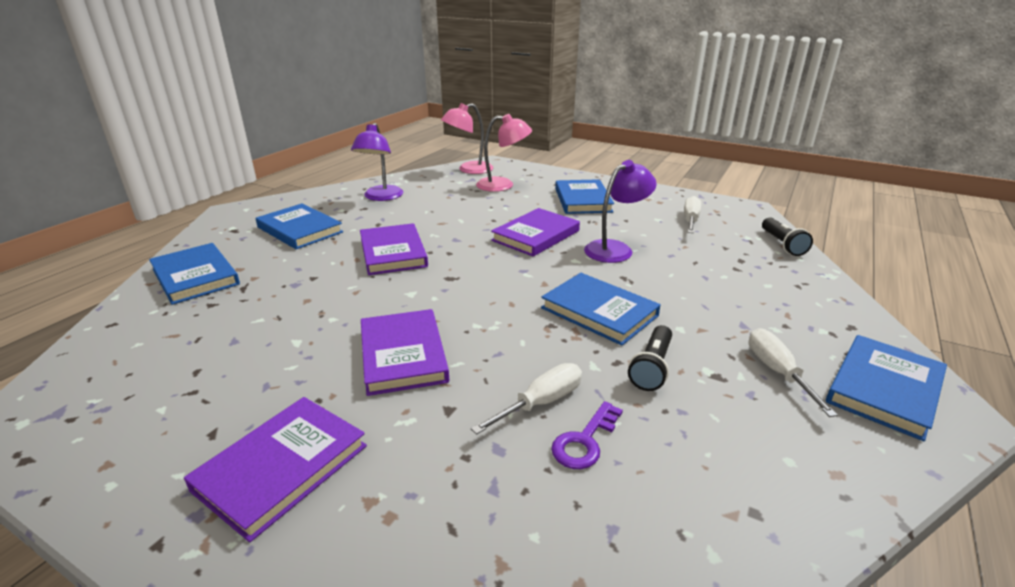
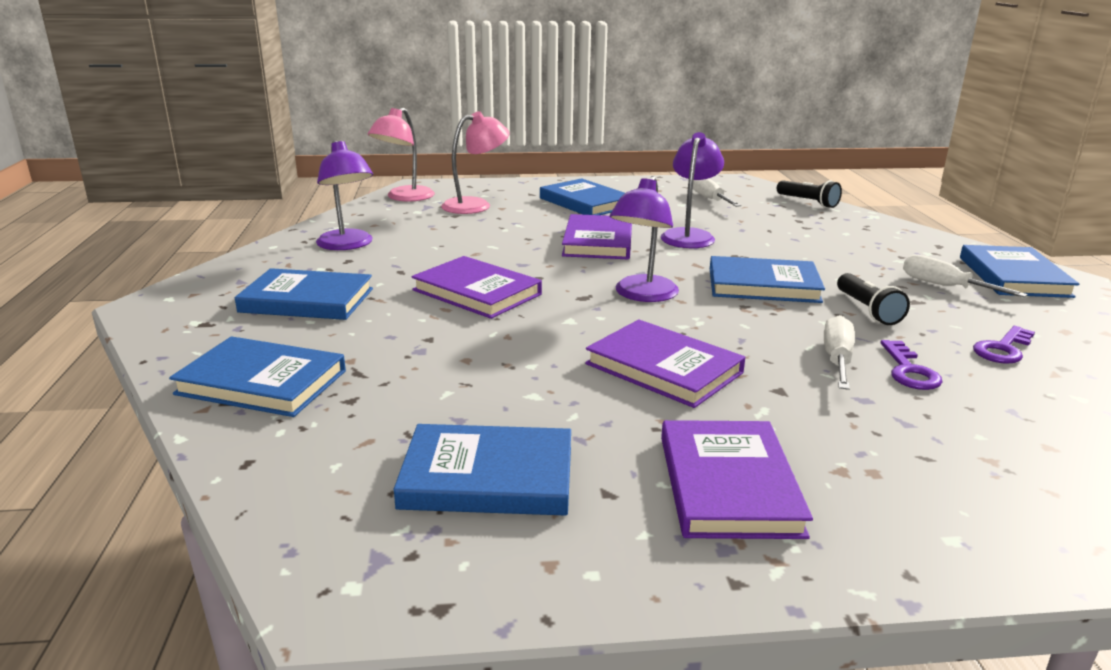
camera: 35 degrees left, 5 degrees down
none -> blue book [394,424,571,515]
none -> purple lamp [610,176,679,302]
none -> purple key [973,326,1035,364]

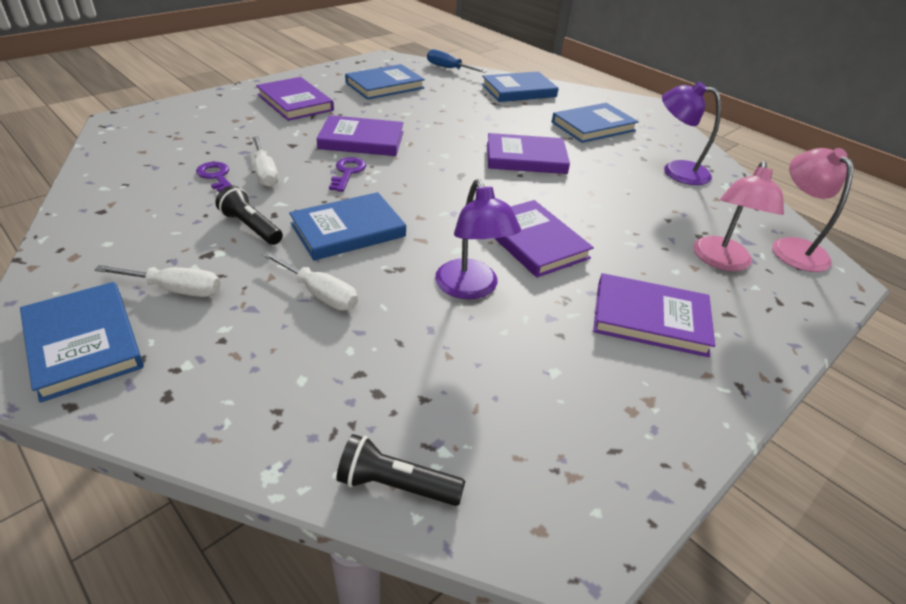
camera: 140 degrees right, 15 degrees up
blue book [540,178,625,215] -> purple book [593,273,715,357]
purple lamp [610,176,679,302] -> none
white screwdriver [693,178,741,207] -> white screwdriver moved to [262,251,358,311]
purple key [973,326,1035,364] -> purple key moved to [329,157,366,192]
none -> blue screwdriver [427,49,487,73]

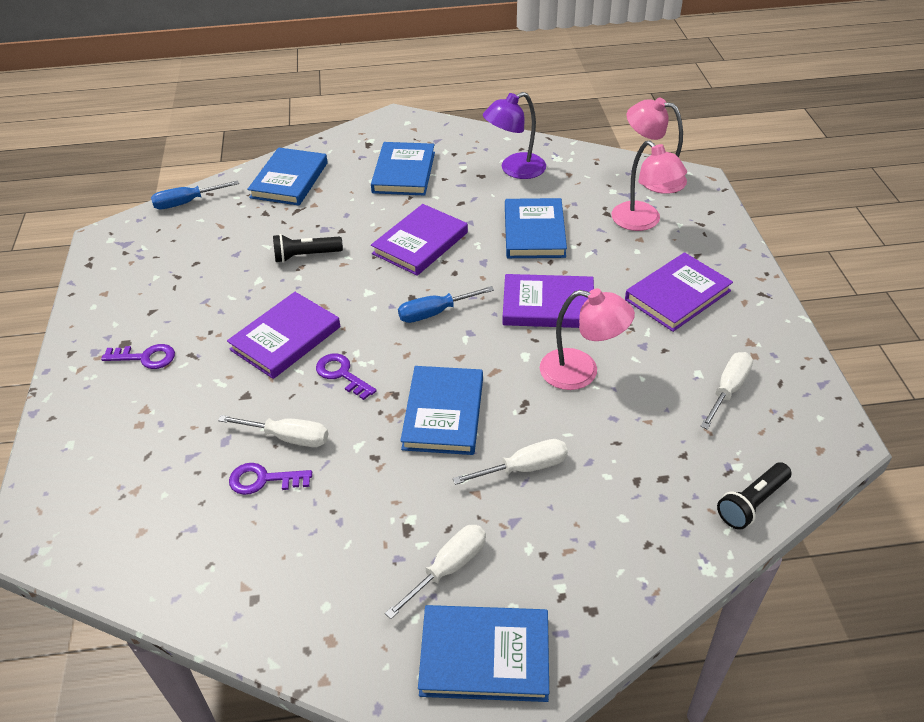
camera: 50 degrees left, 5 degrees up
black flashlight [215,185,283,245] -> black flashlight moved to [273,234,343,263]
purple book [256,77,334,121] -> purple key [101,344,175,369]
blue book [345,64,425,100] -> blue book moved to [505,198,567,258]
purple lamp [435,179,521,299] -> pink lamp [540,289,635,390]
none -> blue screwdriver [398,286,494,323]
none -> white screwdriver [700,352,753,430]

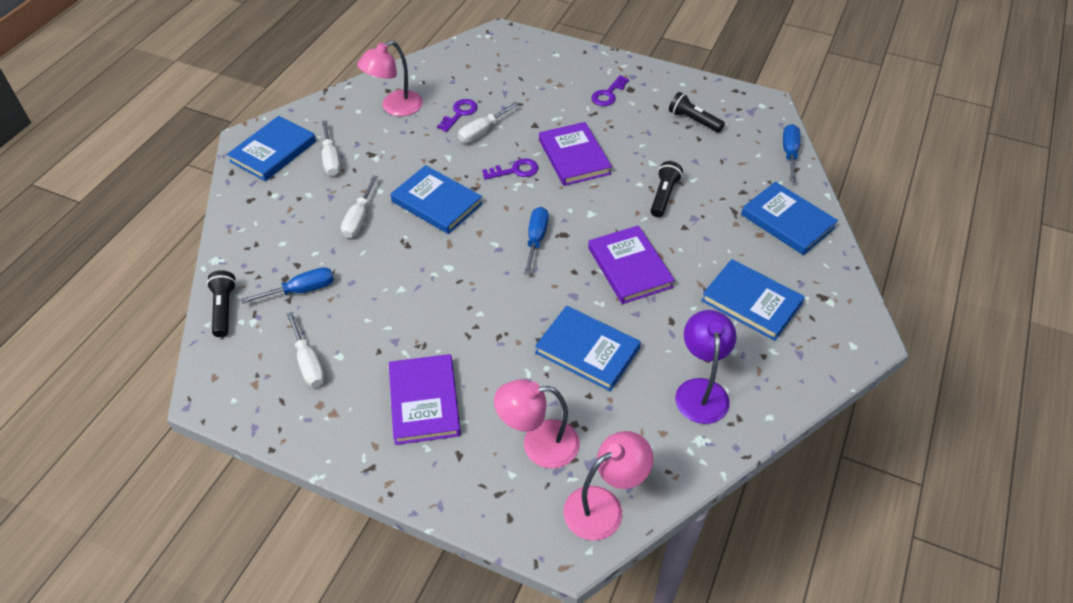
camera: 120 degrees right, 5 degrees up
purple book [503,274,594,328] -> none
pink lamp [540,289,635,390] -> pink lamp moved to [357,40,423,116]
none -> blue screwdriver [240,267,334,304]
none -> black flashlight [669,92,725,133]

